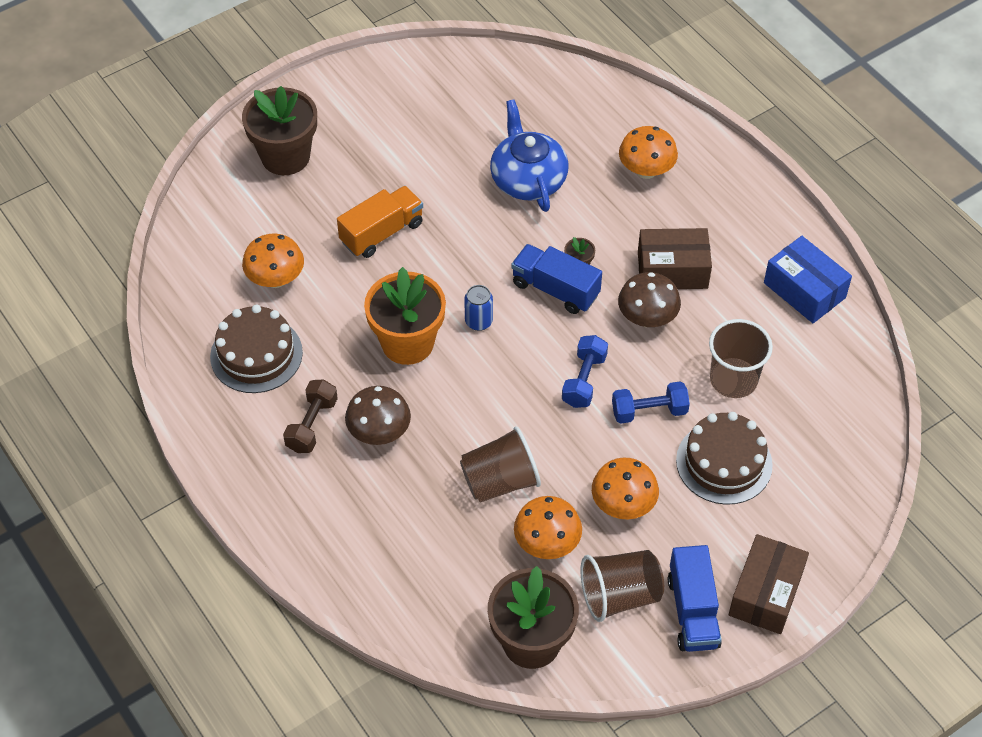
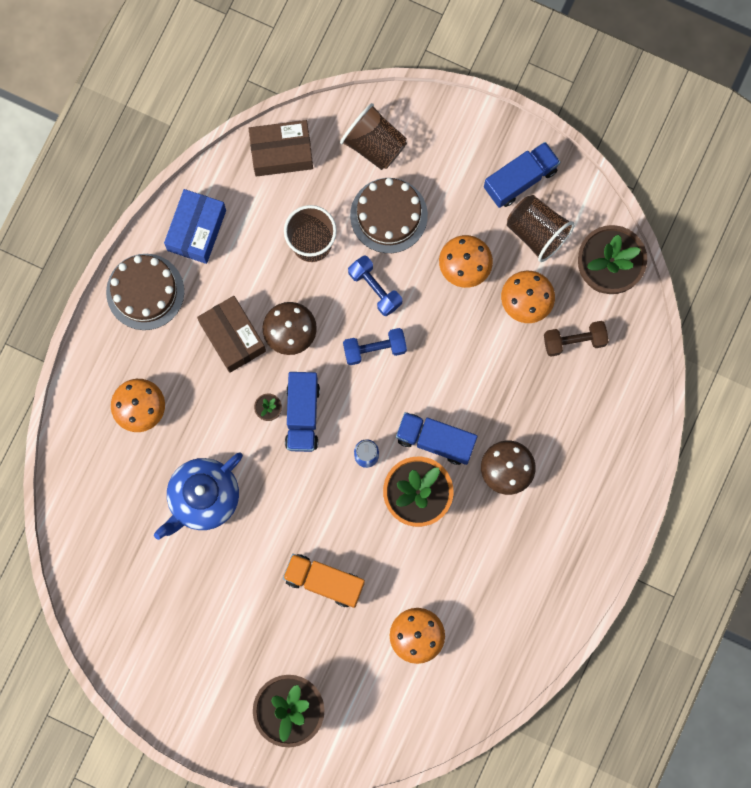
camera: 120 degrees left, 25 degrees up
brown cake [210,305,303,393] -> brown cake moved to [106,254,184,330]
brown dumbbell [283,379,338,453] -> brown dumbbell moved to [544,321,609,357]
brown cup [460,426,541,503] -> brown cup moved to [340,103,407,170]
brown box [729,534,809,634] -> brown box moved to [248,120,313,177]
none -> blue truck [396,412,477,465]

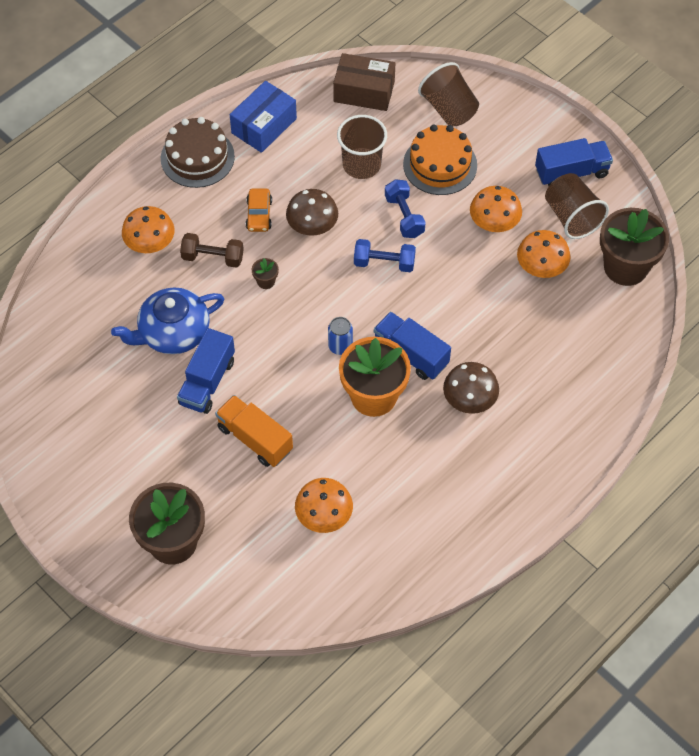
camera: 20 degrees right, 20 degrees down
brown box [197,296,266,373] -> orange car [246,189,272,232]
blue truck [285,372,320,452] -> blue truck moved to [177,328,235,414]
brown cake [350,178,428,253] -> orange cake [403,124,477,195]
brown dumbbell [544,321,609,357] -> brown dumbbell moved to [180,233,244,268]

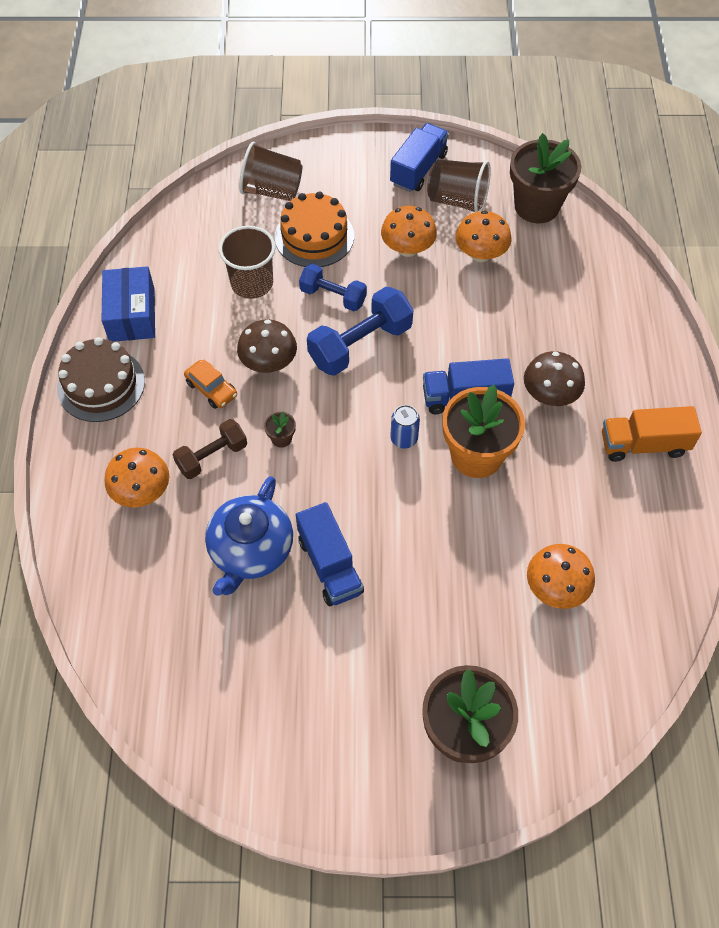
camera: 45 degrees left, 0 degrees up
orange truck [215,395,293,467] -> orange truck moved to [602,406,702,462]
brown box [333,53,395,111] -> none
blue dumbbell [354,239,416,272] -> blue dumbbell [307,287,413,376], size x1.58

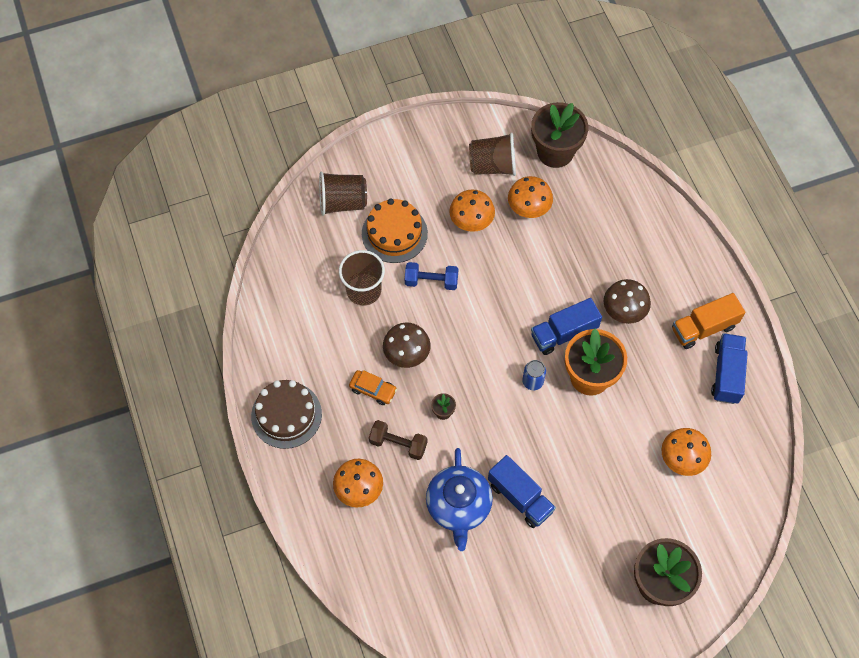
camera: 20 degrees left, 5 degrees up
blue box [102,266,155,342] -> none
brown dumbbell [173,419,247,479] -> brown dumbbell turned 75 degrees clockwise [369,420,427,460]
blue dumbbell [307,287,413,376] -> none
blue truck [390,123,449,192] -> blue truck moved to [711,333,748,404]

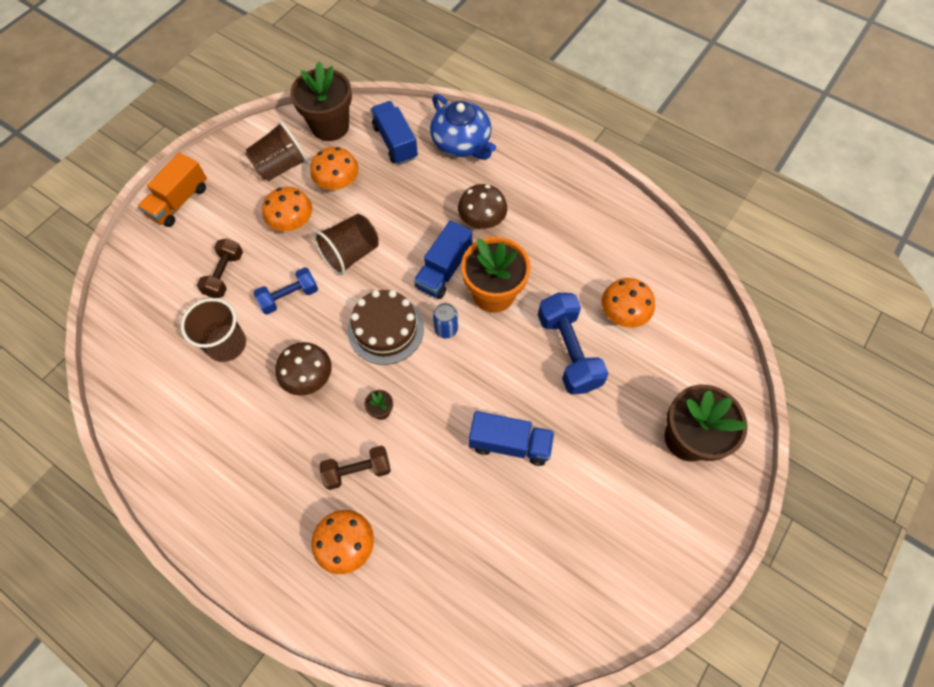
camera: 35 degrees left, 0 degrees up
brown cake [251,380,322,449] -> brown cake moved to [348,290,424,365]
brown cup [319,172,367,216] -> brown cup moved to [314,214,379,275]
orange car [349,370,397,405] -> none
orange cake [362,198,428,263] -> brown dumbbell [197,238,243,298]
blue teapot [426,448,493,551] -> blue teapot moved to [430,94,496,160]
orange truck [672,293,745,349] -> orange truck moved to [138,152,207,227]
blue truck [711,333,748,404] -> blue truck moved to [371,101,418,165]
none -> blue dumbbell [538,293,608,395]

